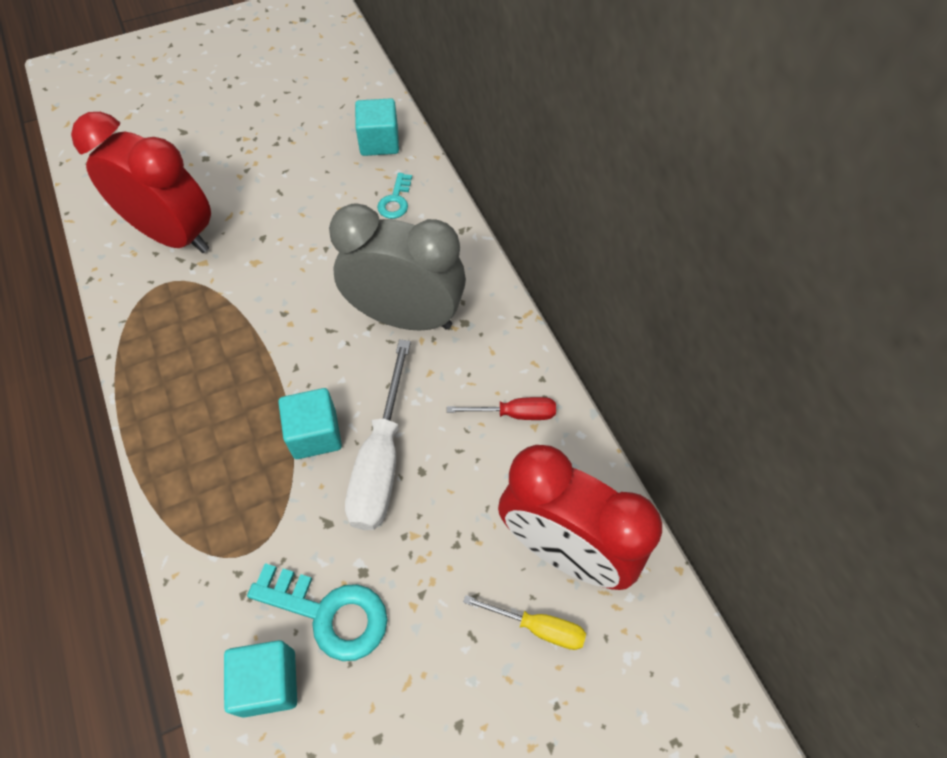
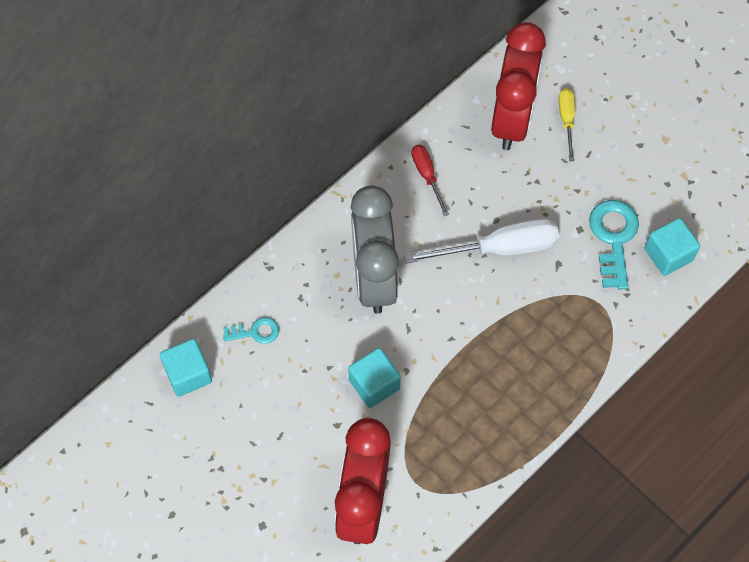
camera: 110 degrees left, 5 degrees up
turquoise cube [278,388,342,459] -> turquoise cube moved to [348,348,401,408]

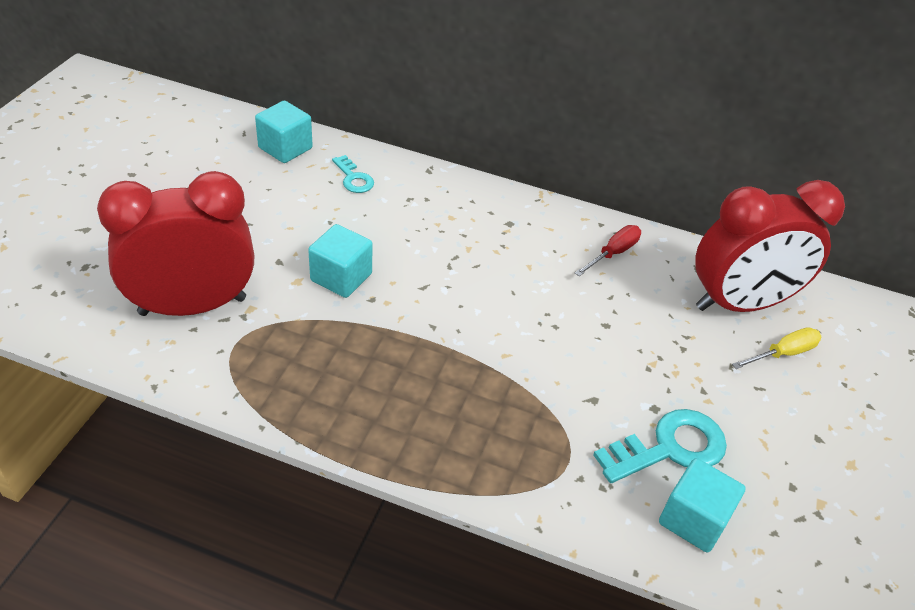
camera: 60 degrees right, 20 degrees down
grey clock [351,185,399,314] -> none
white screwdriver [404,218,559,263] -> none

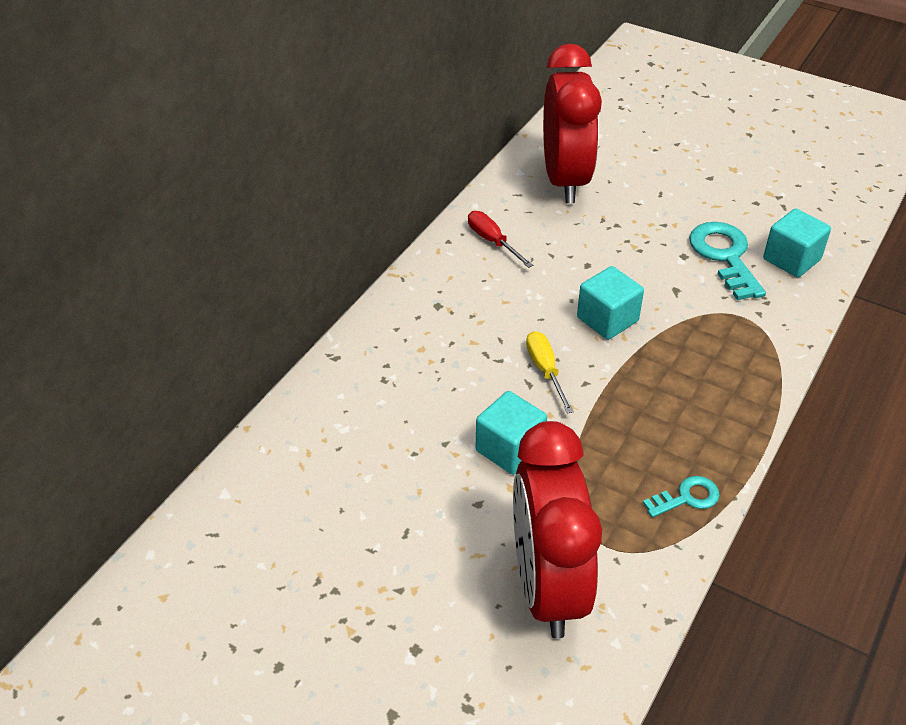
camera: 75 degrees left, 0 degrees up
turquoise cube [255,101,313,163] -> turquoise cube moved to [577,266,644,340]
turquoise key [332,155,374,193] -> turquoise key moved to [643,476,720,518]
yellow screwdriver [732,327,821,369] -> yellow screwdriver moved to [526,331,574,413]

